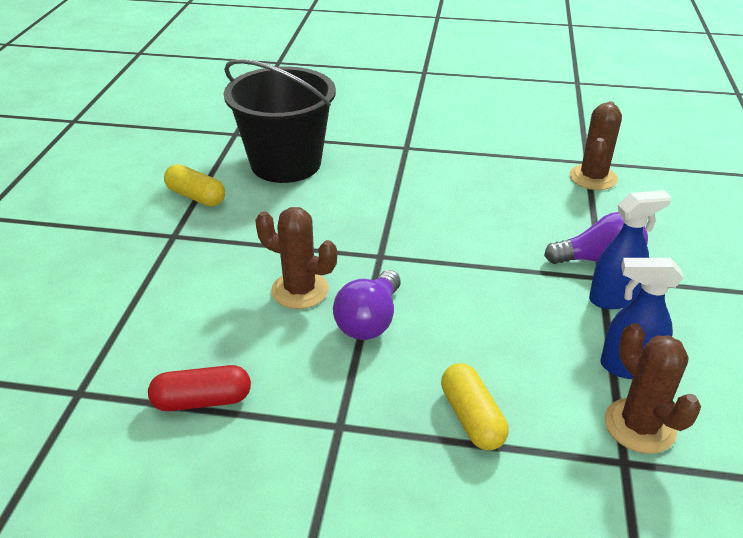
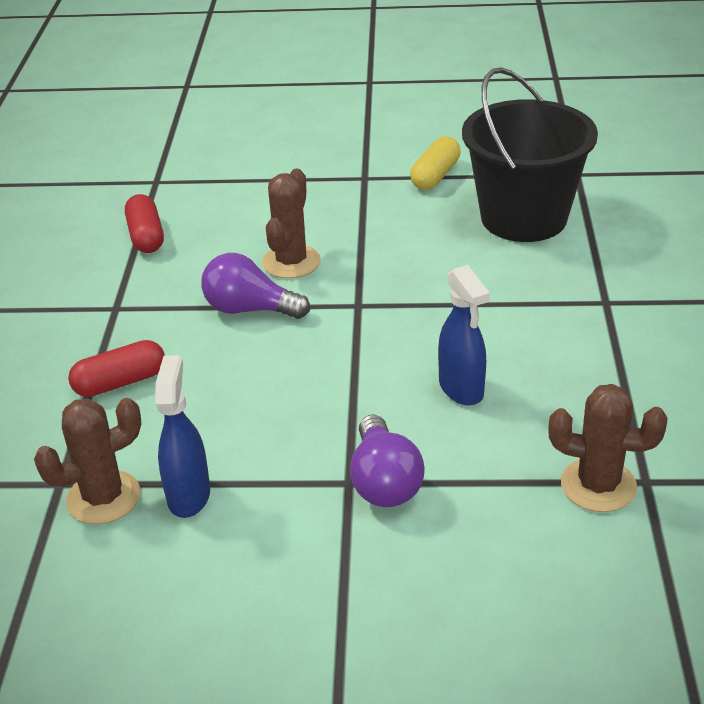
camera: 85 degrees right, 0 degrees up
yellow capsule [441,363,509,450] -> red capsule [68,340,165,397]
blue spray bottle [589,190,672,309] -> blue spray bottle moved to [438,265,490,405]

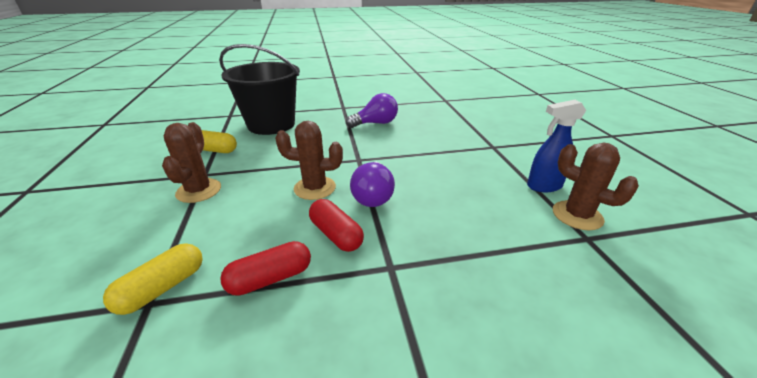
camera: 105 degrees left, 5 degrees down
red capsule [68,340,165,397] -> red capsule moved to [309,199,364,252]
purple light bulb [350,415,425,507] -> purple light bulb moved to [346,93,398,128]
blue spray bottle [438,265,490,405] -> none
brown cactus [548,384,668,512] -> brown cactus moved to [162,122,221,203]
none -> yellow capsule [103,243,203,315]

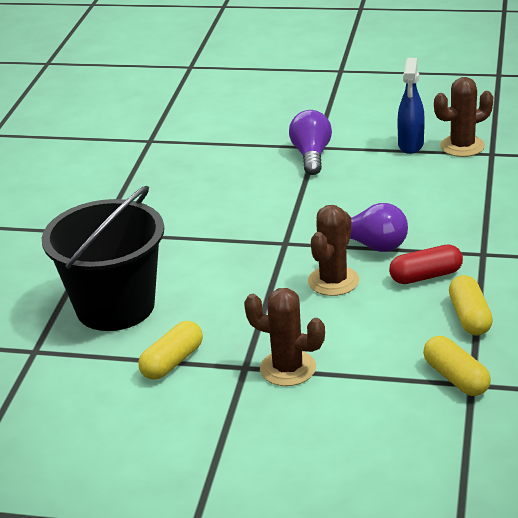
camera: 65 degrees left, 0 degrees up
red capsule [220,241,311,296] -> yellow capsule [449,275,493,335]
purple light bulb [346,93,398,128] -> purple light bulb moved to [289,110,332,175]

